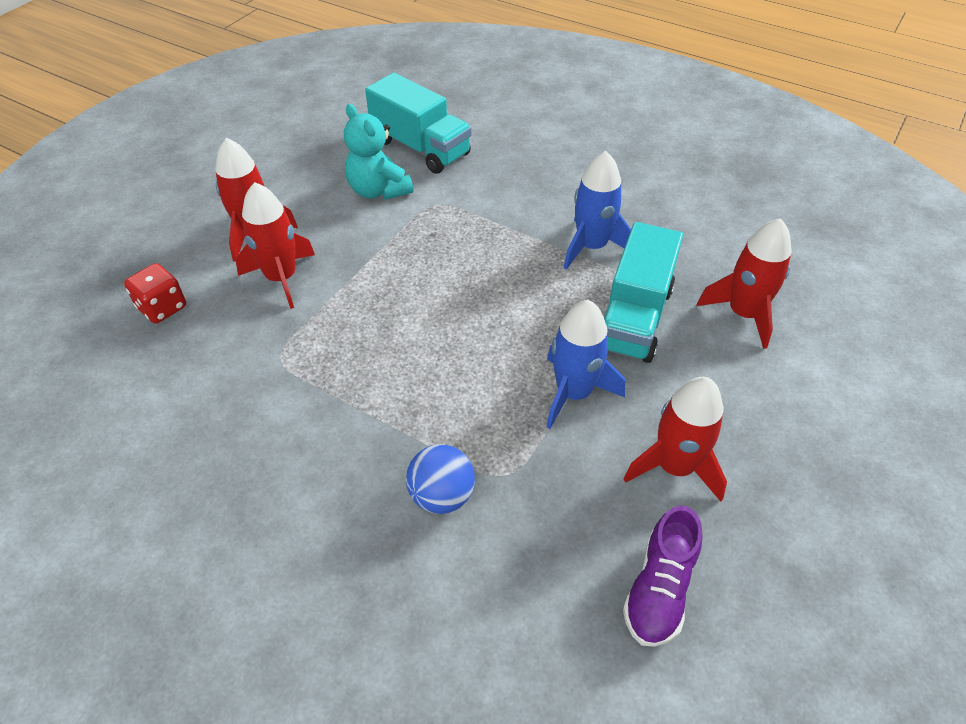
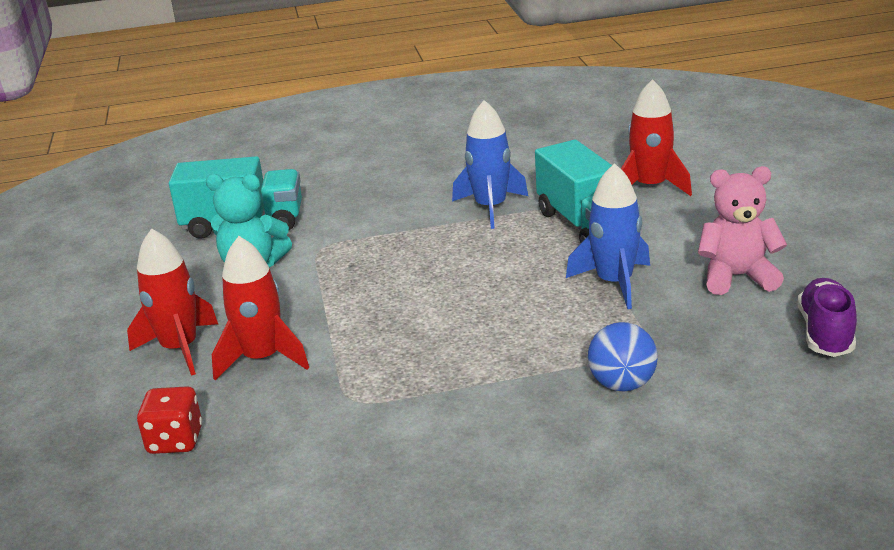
camera: 40 degrees left, 20 degrees down
purple shoe [623,505,702,647] -> purple shoe turned 150 degrees counterclockwise [798,278,857,357]
red rocket [624,377,727,501] -> pink teddy bear [698,166,787,295]

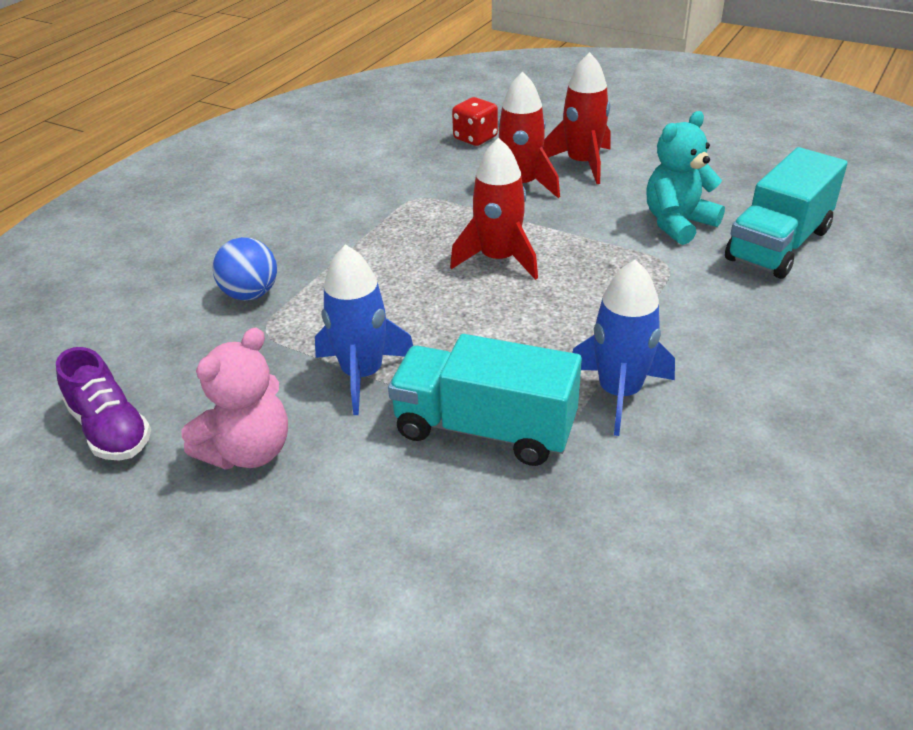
camera: 130 degrees right, 10 degrees up
red rocket [621,79,692,196] -> red rocket moved to [450,138,538,280]

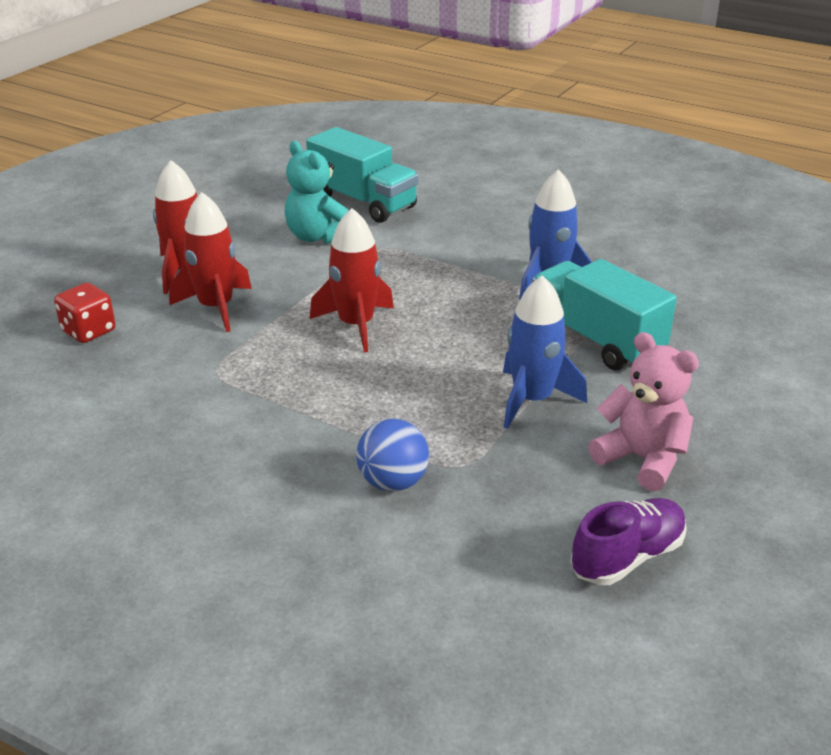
camera: 90 degrees left, 5 degrees down
turquoise truck [388,334,582,466] -> turquoise truck turned 120 degrees clockwise [532,259,677,370]

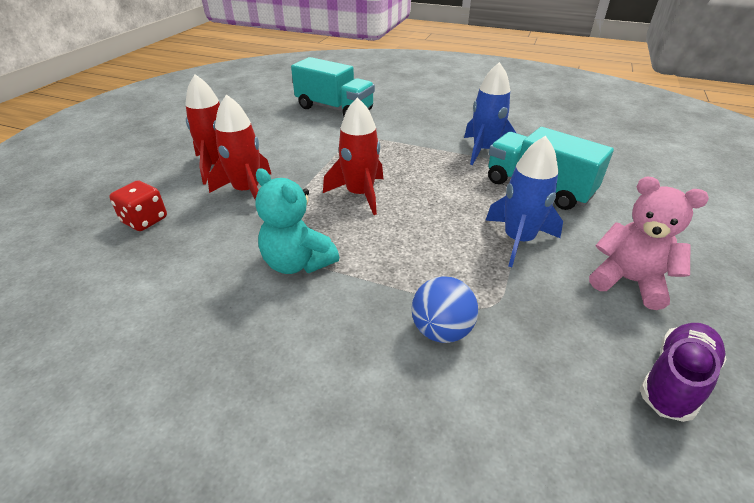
camera: 10 degrees left, 5 degrees up
turquoise teddy bear [284,141,348,244] -> turquoise teddy bear moved to [255,168,339,274]

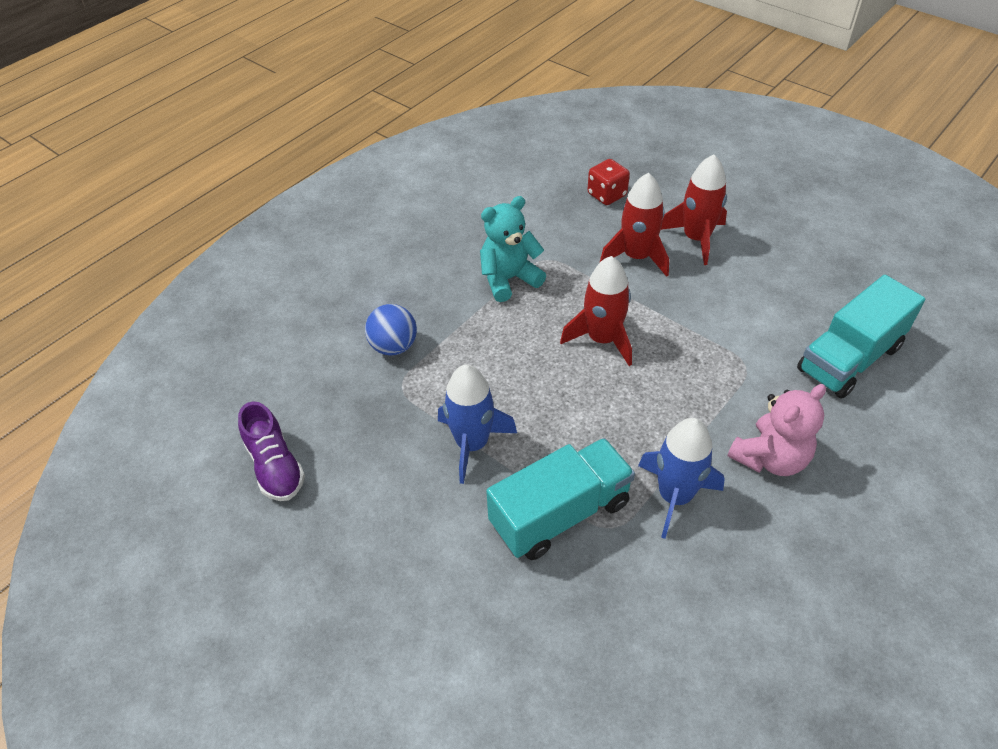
camera: 110 degrees right, 10 degrees up
pink teddy bear [589,177,709,310] -> pink teddy bear moved to [728,384,826,476]

